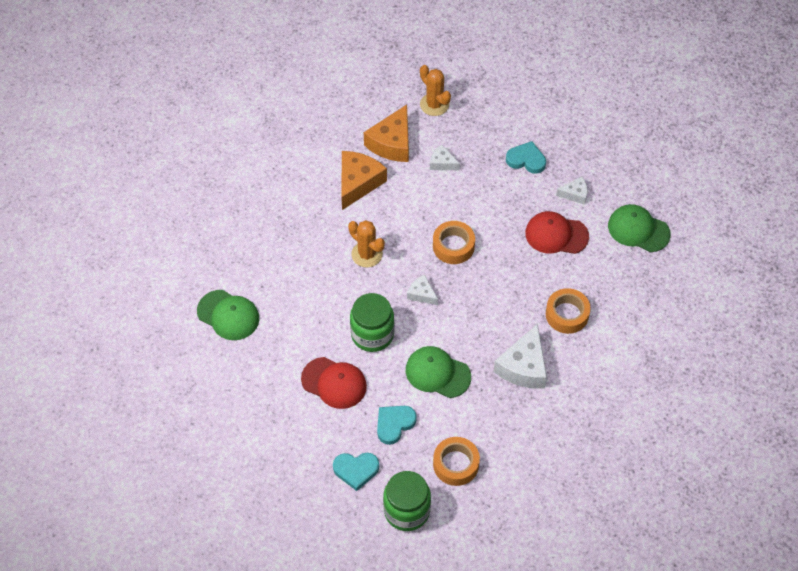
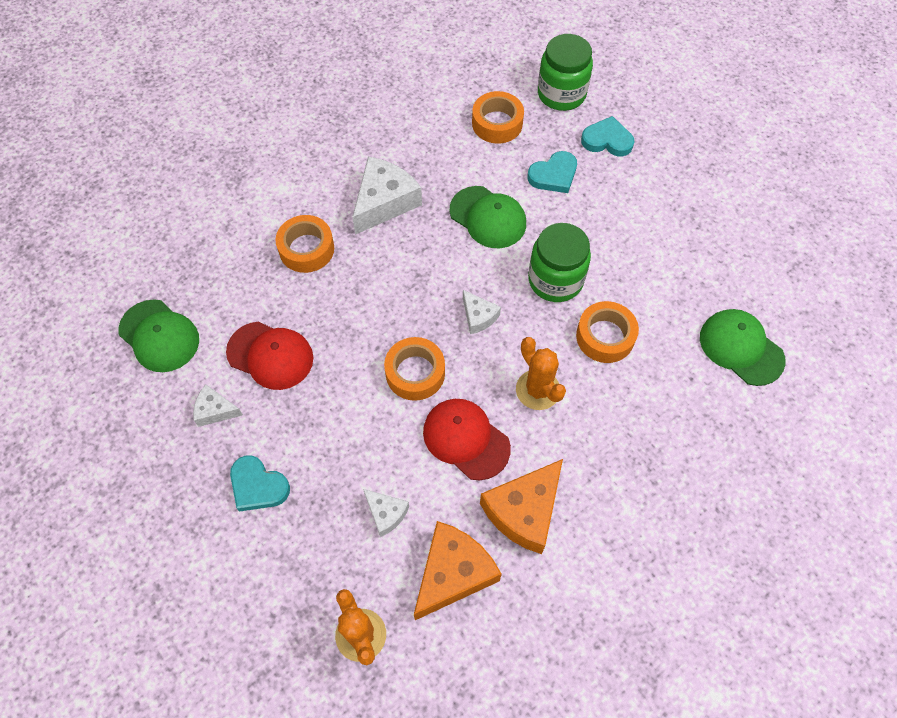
camera: 165 degrees left, 5 degrees up
red cap [301,357,367,409] -> red cap moved to [423,399,511,480]
none -> orange tape [576,301,639,363]

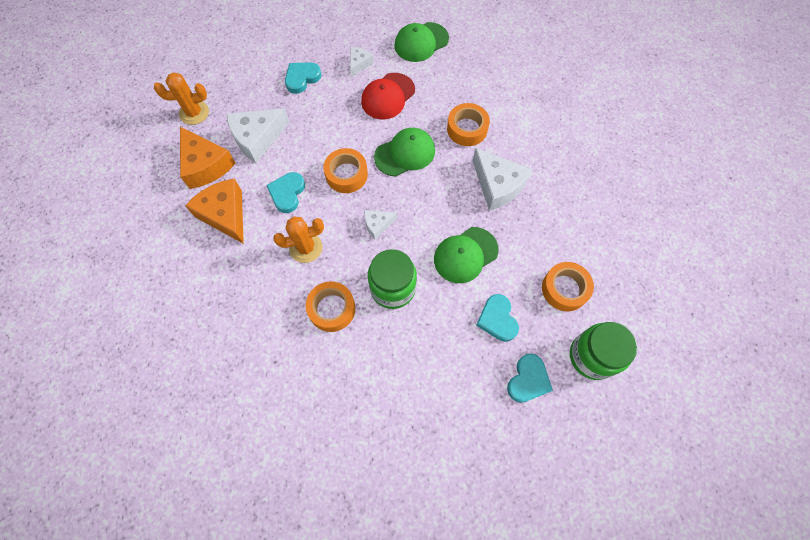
camera: 105 degrees right, 5 degrees up
white cheese [363,489,409,537] -> white cheese [227,108,290,163], size x1.88
red cap [423,399,511,480] -> turquoise heart [266,172,305,213]
green cap [700,309,786,386] -> green cap moved to [374,128,435,177]

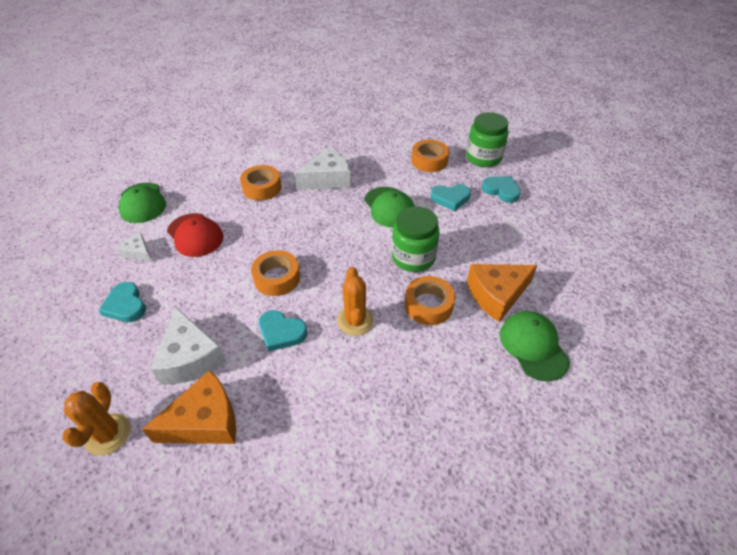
camera: 80 degrees left, 20 degrees down
orange cheese [185,179,244,244] -> orange cheese moved to [467,264,538,322]
white cheese [364,210,397,240] -> none
green cap [374,128,435,177] -> green cap moved to [500,311,570,382]

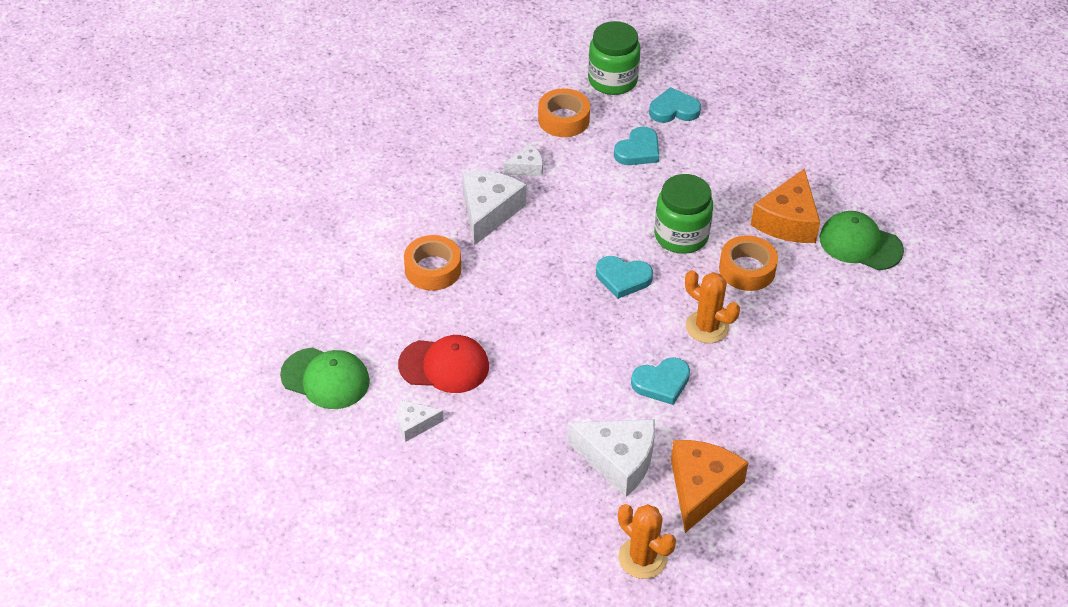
camera: 45 degrees left, 0 degrees up
turquoise heart [98,282,146,322] -> turquoise heart moved to [596,256,653,299]
orange tape [251,250,300,296] -> none
green cap [364,187,415,228] -> none
none -> white cheese [504,143,543,176]

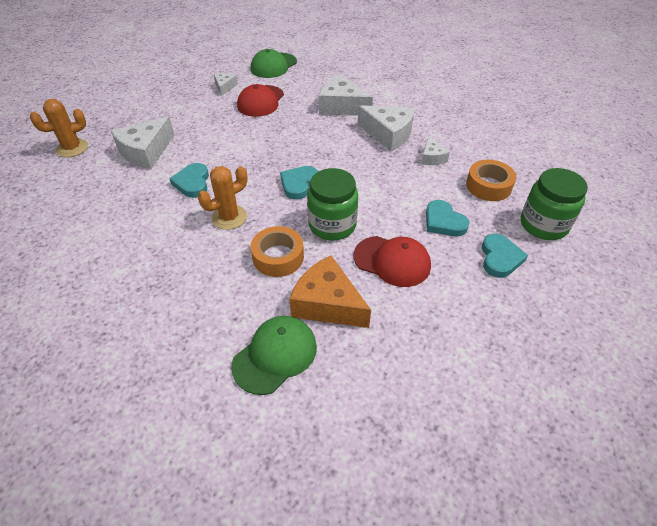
camera: 105 degrees right, 0 degrees up
orange tape [404,235,461,291] -> white cheese [319,75,373,116]
orange cheese [671,440,749,533] -> none
none -> red cap [354,236,431,287]

